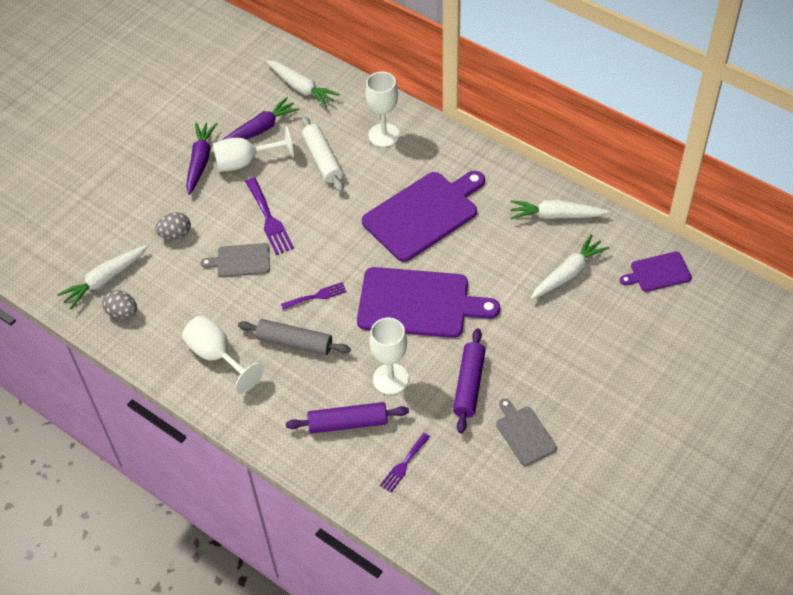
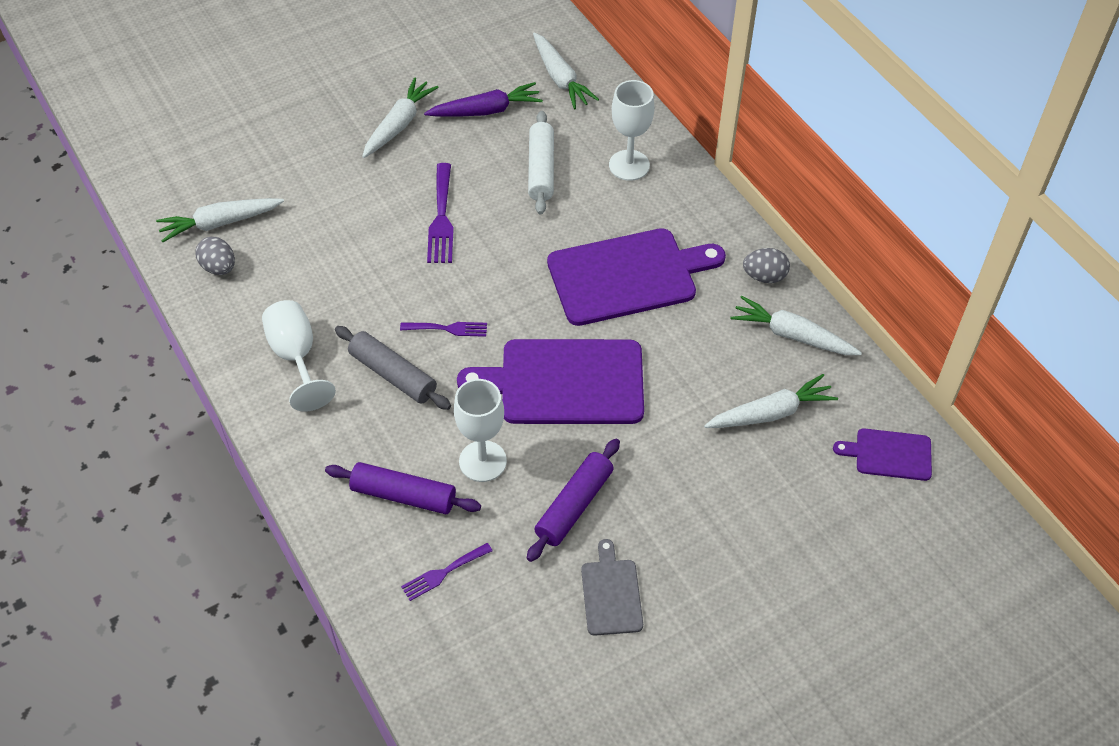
camera: 20 degrees right, 0 degrees up
grey egg [155,212,191,239] -> grey egg moved to [743,248,790,283]
purple carrot [186,122,217,195] -> white carrot [362,77,439,158]
grey cutting board [201,243,270,277] -> none
white goblet [212,126,294,172] -> none
purple cutting board [357,267,500,338] -> purple cutting board turned 150 degrees clockwise [457,339,644,424]

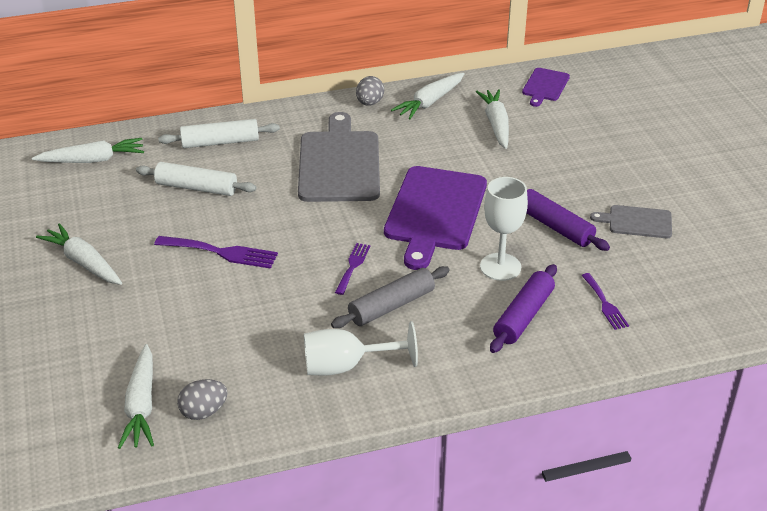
camera: 75 degrees left, 15 degrees down
purple carrot [424,82,543,117] -> none
purple cutting board [547,228,726,326] -> grey cutting board [298,112,380,202]
white goblet [609,80,655,181] -> white rolling pin [158,119,280,148]

